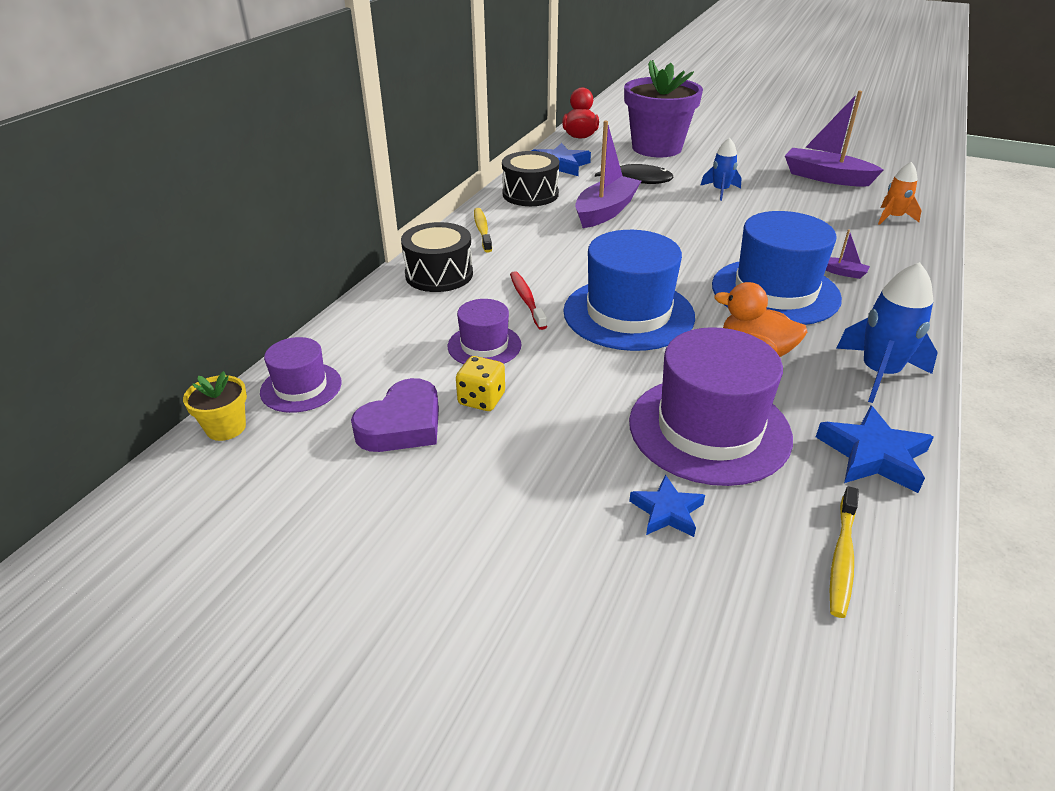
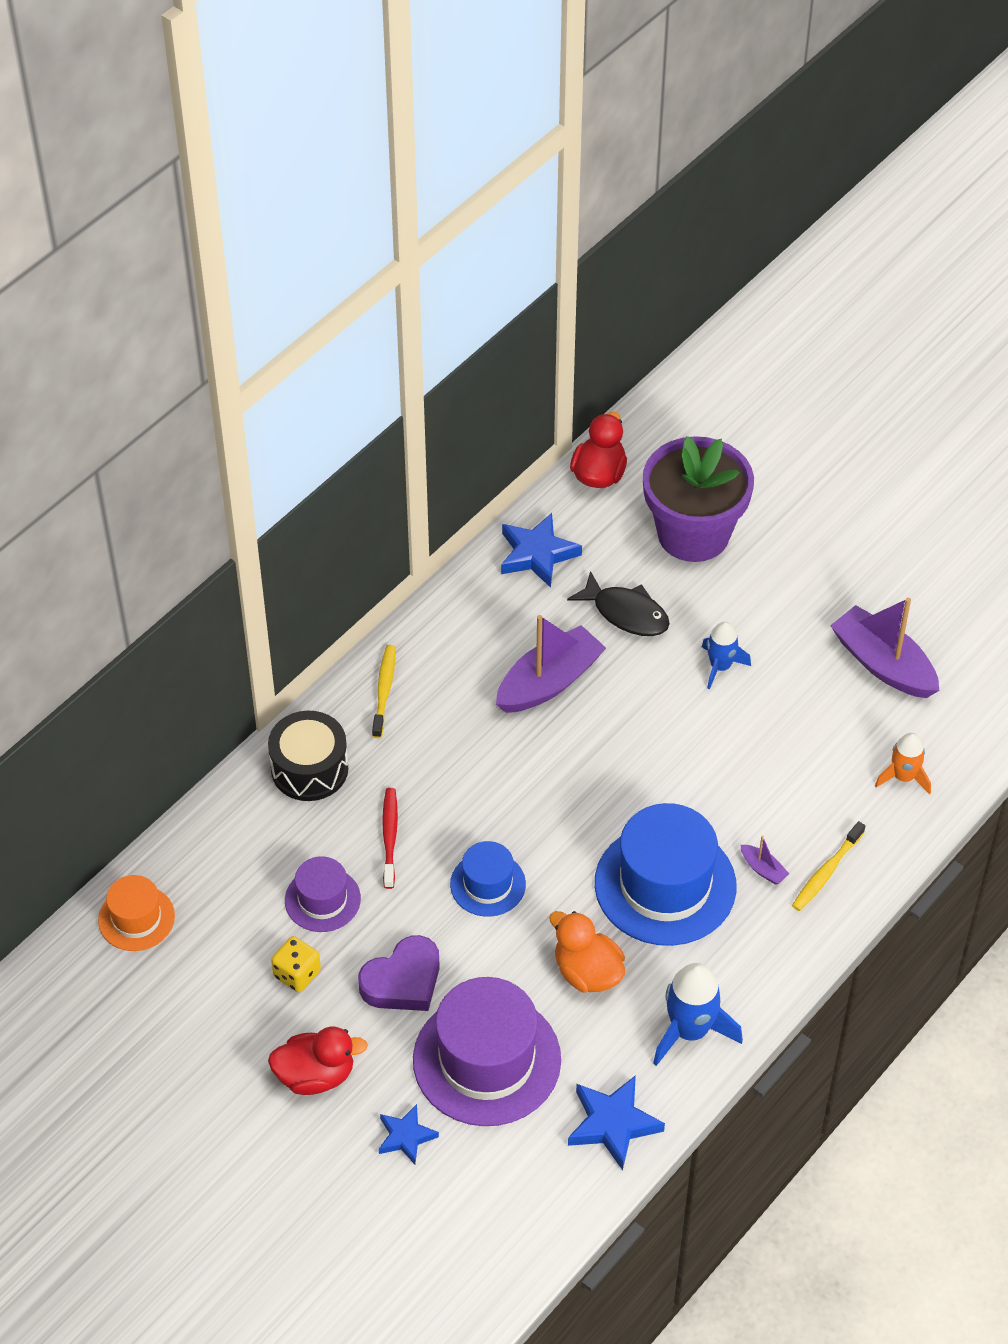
camera: 15 degrees right, 15 degrees up
yellow flower pot [183,371,247,441] -> none
purple hat [260,337,342,413] -> orange hat [98,875,175,951]
purple heart [351,378,439,452] -> purple heart moved to [358,935,440,1011]
black drum [502,151,559,206] -> none
blue hat [563,230,695,351] -> blue hat [450,841,526,917], size x0.53
yellow toothbrush [830,486,859,618] -> yellow toothbrush moved to [792,821,865,911]
none -> red duck [268,1026,368,1095]

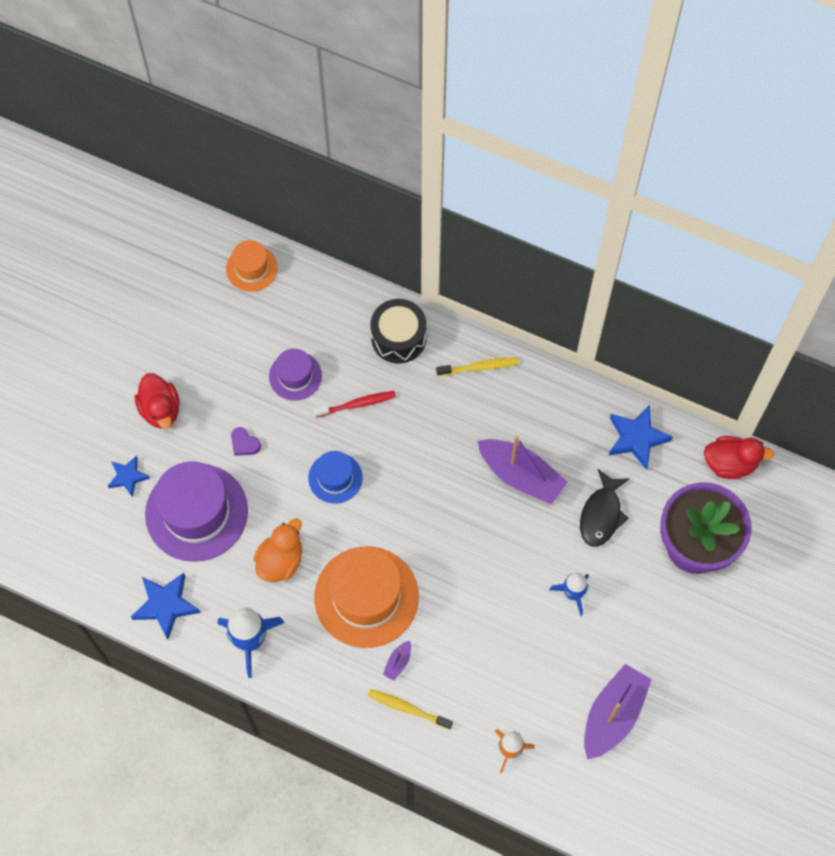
camera: 75 degrees right, 15 degrees up
yellow dice [271,936,321,992] -> none
purple heart [358,935,440,1011] -> purple heart [231,427,261,456], size x0.53
blue hat [595,803,737,946] -> orange hat [314,547,419,648]

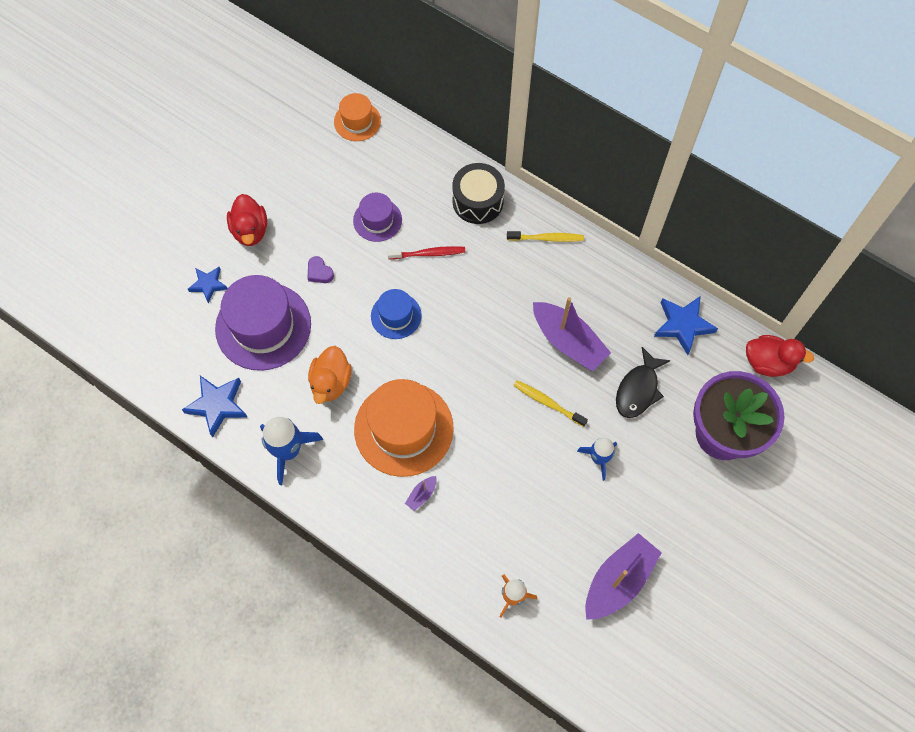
camera: 10 degrees right, 0 degrees up
orange duck [253,518,302,582] -> orange duck turned 150 degrees clockwise [308,346,352,404]
yellow toothbrush [368,689,453,730] -> yellow toothbrush moved to [513,380,588,427]

